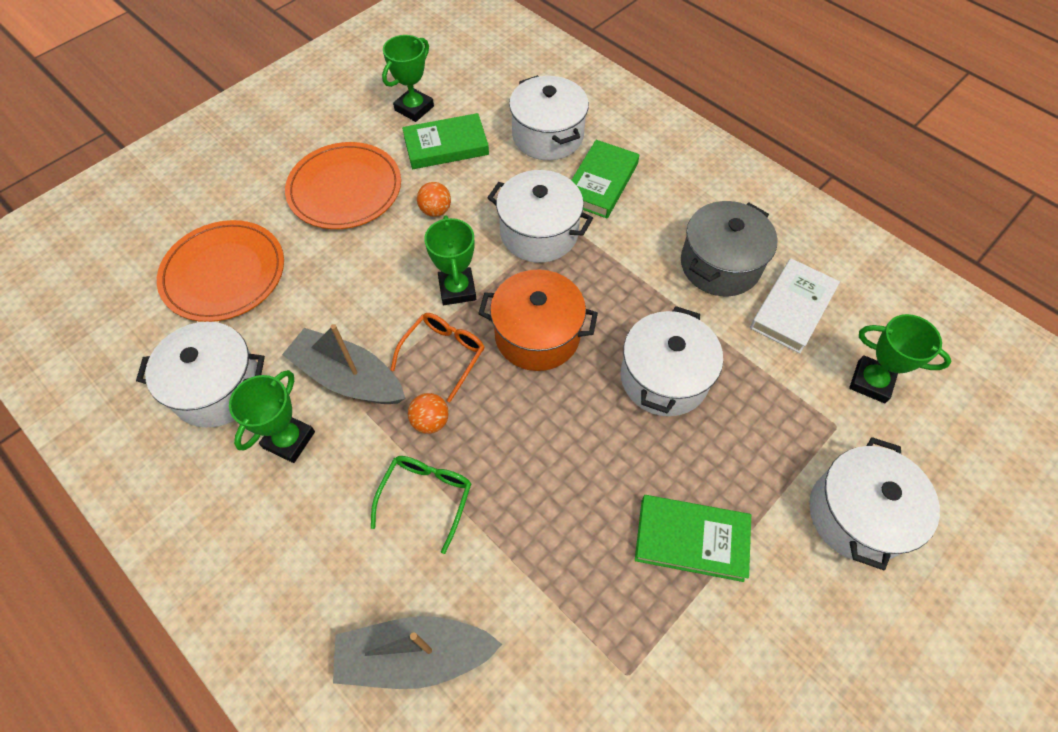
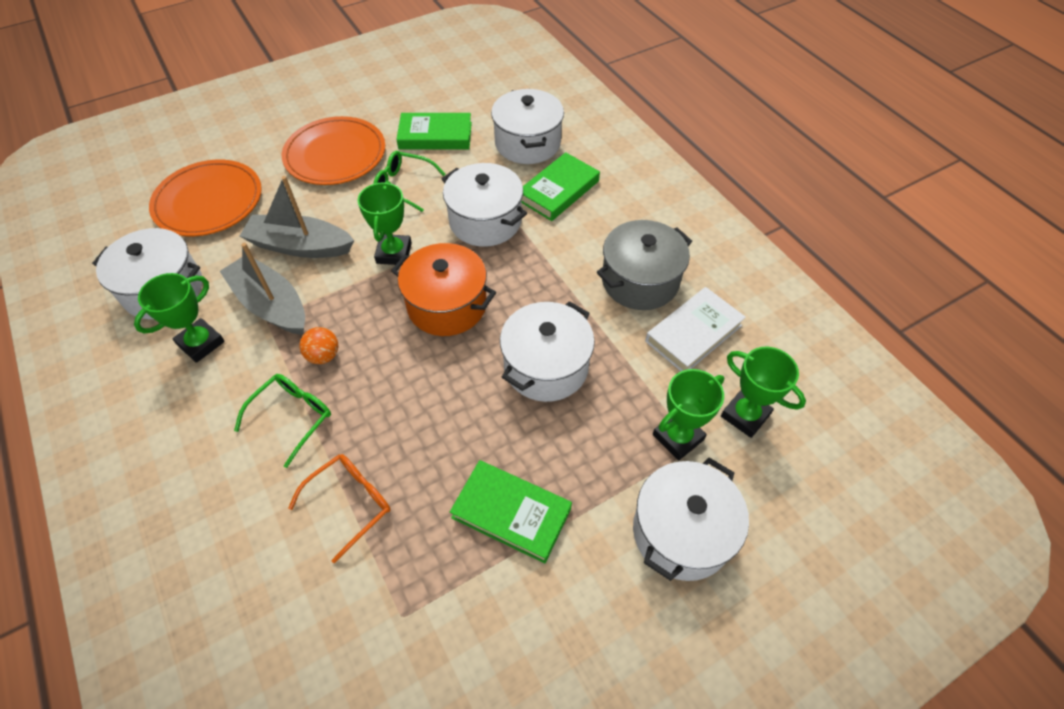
camera: 15 degrees right, 5 degrees down
grey boat [333,616,503,689] -> grey boat moved to [240,176,355,258]
green trophy [382,35,434,122] -> green trophy moved to [653,369,724,461]
orange glasses [391,313,485,402] -> orange glasses moved to [288,454,391,563]
orange ball [417,182,451,217] -> green glasses [373,151,446,212]

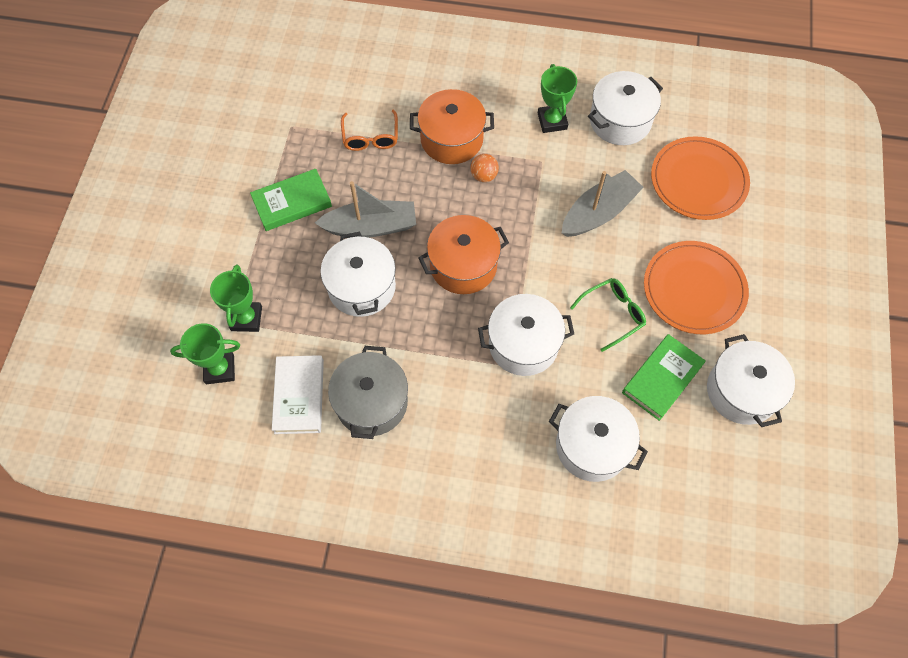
camera: 130 degrees right, 10 degrees up
grey boat [220,243,305,335] -> grey boat moved to [315,181,416,238]
green glasses [234,374,331,468] -> orange pot [410,89,494,164]
green trophy [357,181,412,265] -> none
green book [521,152,600,221] -> none
white pot [633,458,749,581] -> white pot moved to [707,334,795,427]

